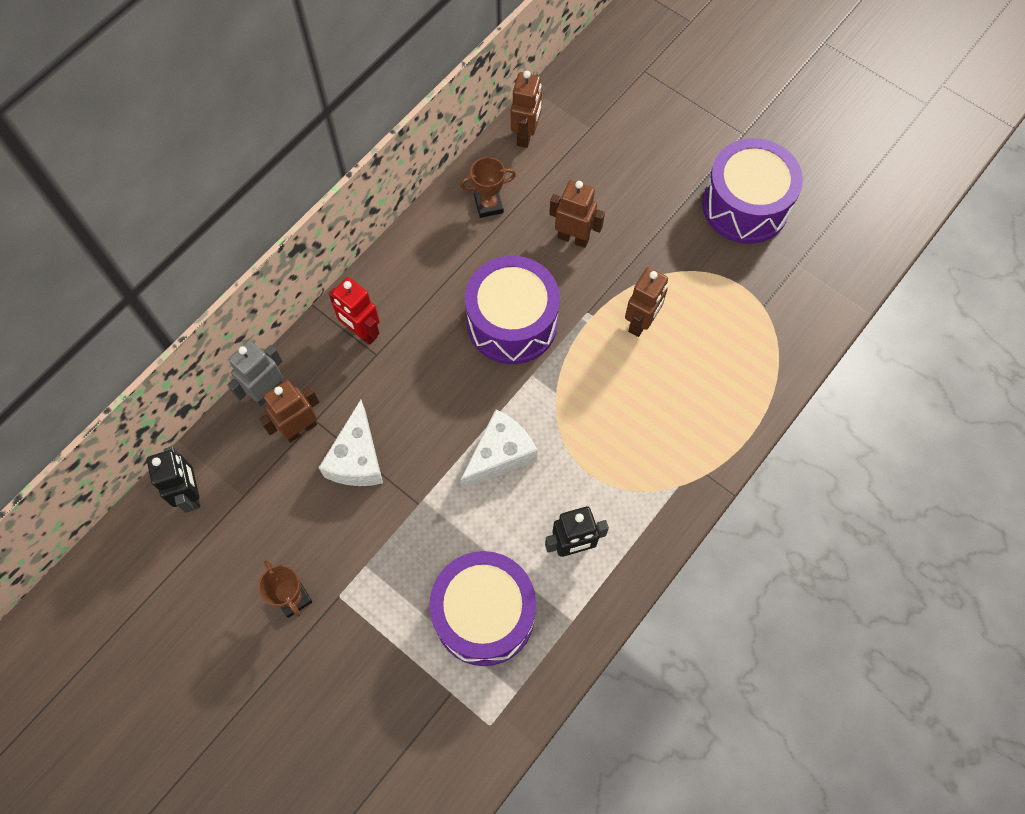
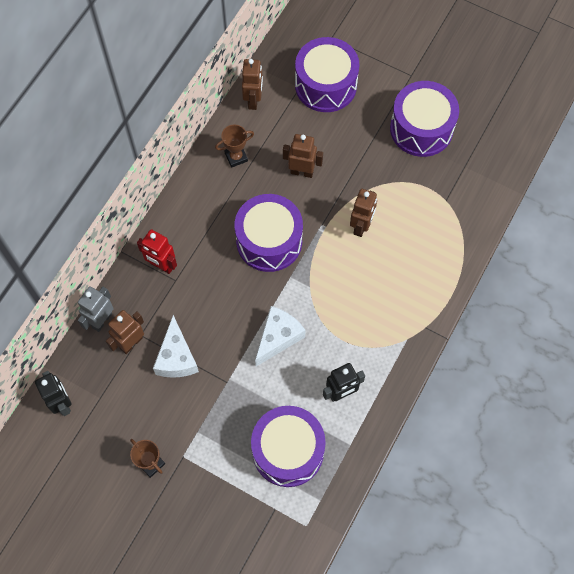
camera: 10 degrees left, 0 degrees up
none -> purple drum [295,37,360,112]

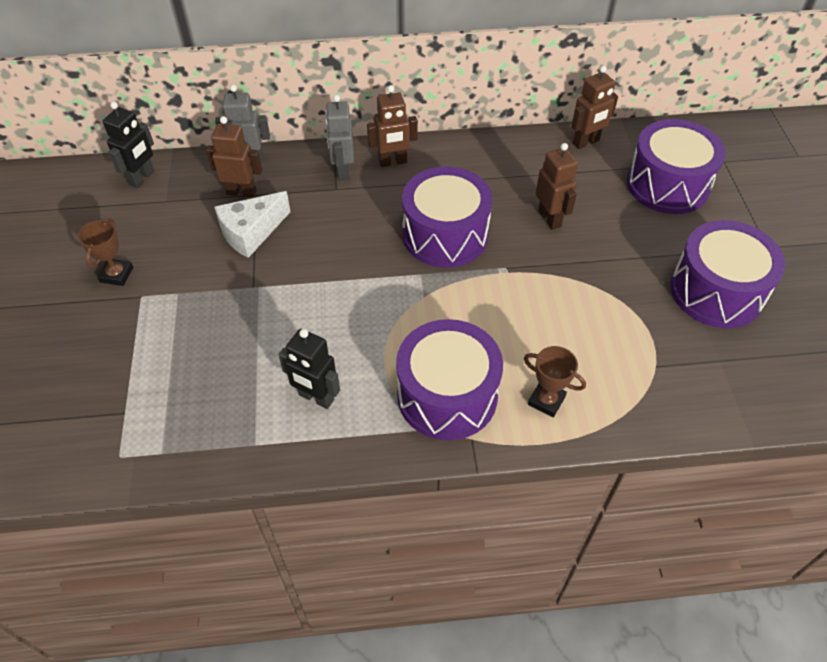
camera: 55 degrees right, 15 degrees down
red robot [137,229,177,274] -> grey robot [325,95,354,181]
brown trophy [215,124,254,168] -> brown trophy moved to [524,346,586,417]
purple drum [251,406,326,487] -> purple drum moved to [396,319,503,440]
white cheese [255,306,306,366] -> none
brown robot [350,189,377,237] -> brown robot moved to [367,85,418,167]

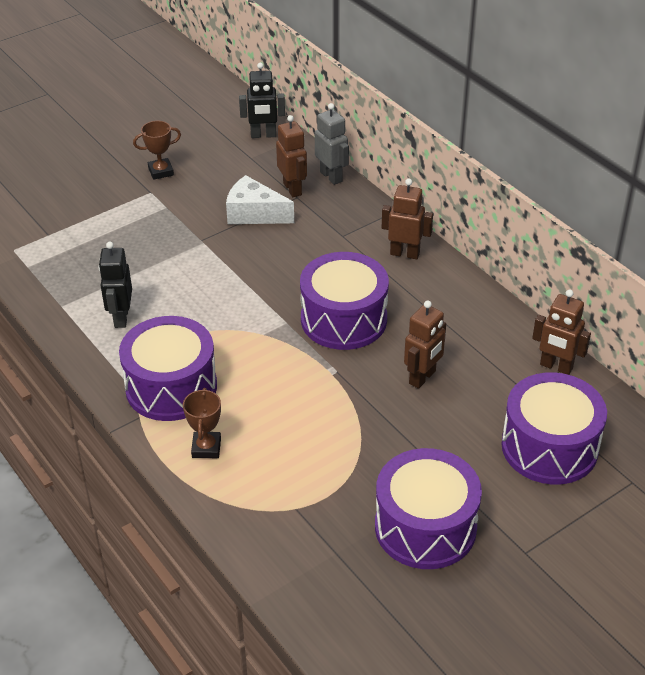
camera: 60 degrees right, 10 degrees down
grey robot [325,95,354,181] -> none
brown robot [367,85,418,167] -> brown robot turned 150 degrees clockwise [382,179,433,259]

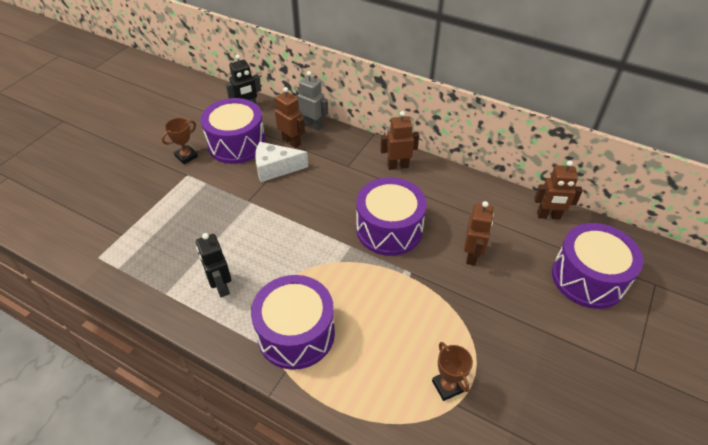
camera: 25 degrees left, 5 degrees up
brown trophy [183,388,221,458] -> brown trophy moved to [432,342,473,401]
purple drum [375,448,482,569] -> purple drum moved to [201,98,266,164]

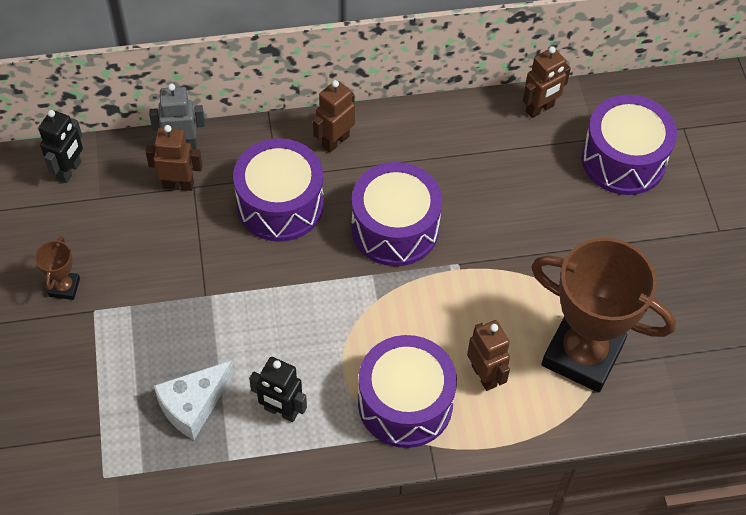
camera: 40 degrees left, 10 degrees up
purple drum [201,98,266,164] -> purple drum moved to [233,138,324,242]
white cheese [255,142,308,182] -> white cheese moved to [154,360,234,440]
brown trophy [432,342,473,401] -> brown trophy [531,238,676,393], size x2.42
brown robot [464,201,494,266] -> brown robot moved to [467,320,510,391]

